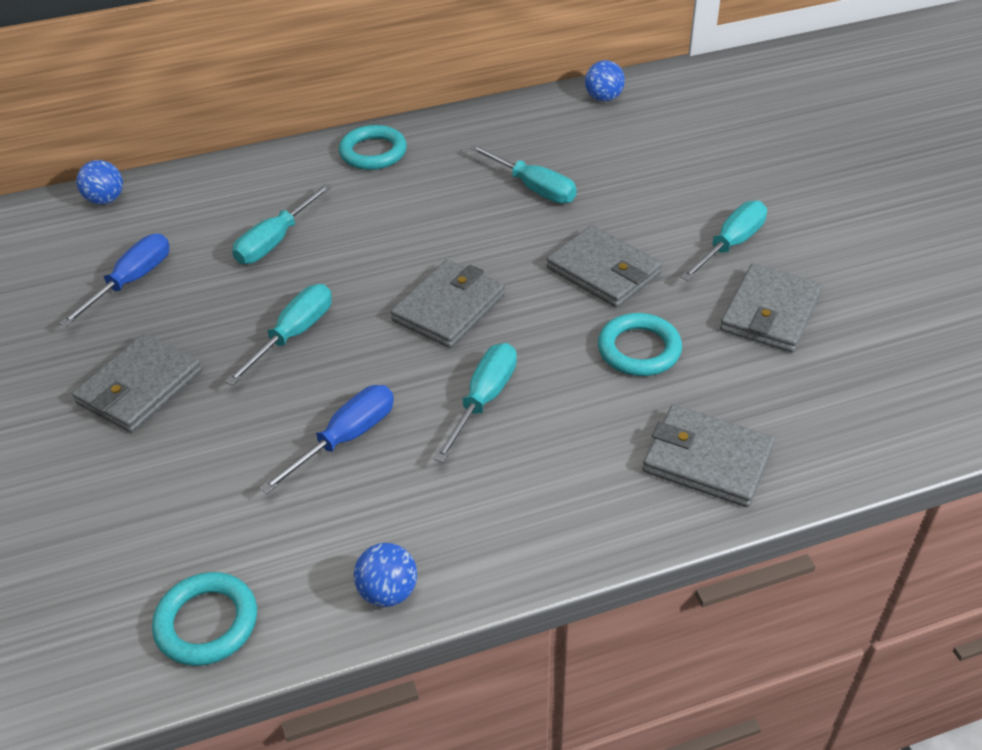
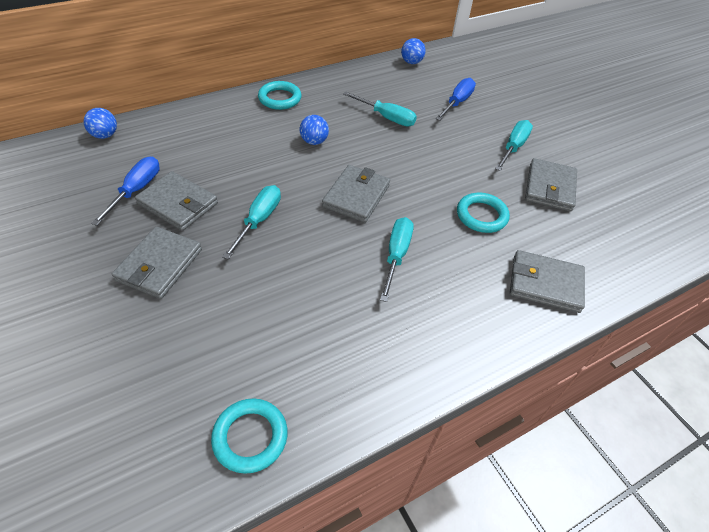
camera: 15 degrees left, 5 degrees up
turquoise screwdriver [232,184,332,264] -> none
blue screwdriver [260,385,394,494] -> blue screwdriver moved to [436,78,476,120]
blue ball [354,543,417,607] -> blue ball moved to [300,115,329,145]
grey wallet [547,225,662,308] -> grey wallet moved to [135,171,218,231]

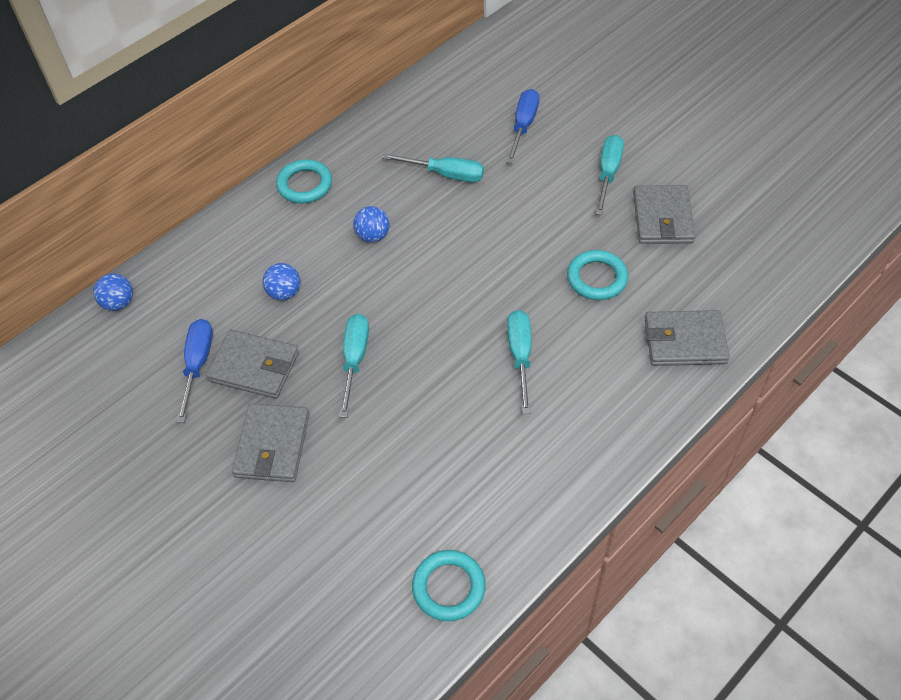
camera: 10 degrees left, 5 degrees up
grey wallet [322,165,390,223] -> none
blue ball [401,38,426,64] -> blue ball moved to [262,263,301,301]

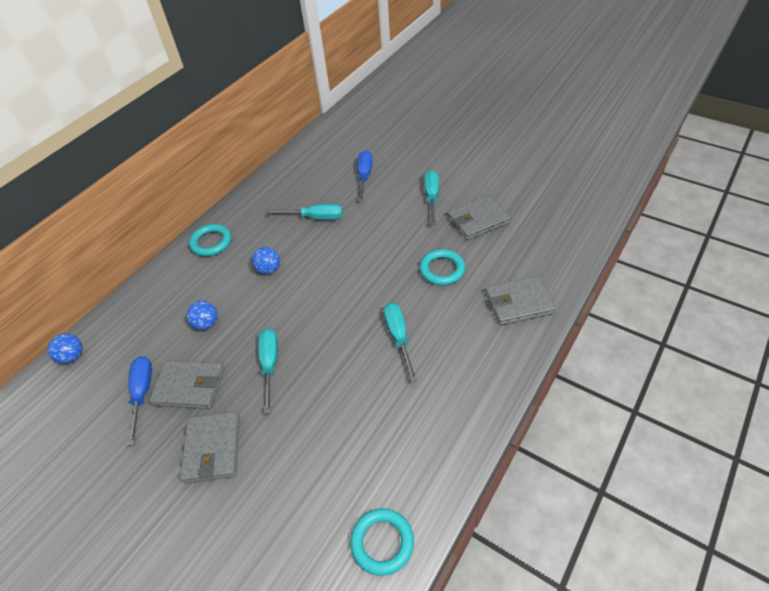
camera: 10 degrees left, 5 degrees down
grey wallet [633,185,696,244] -> grey wallet turned 75 degrees clockwise [447,195,511,240]

